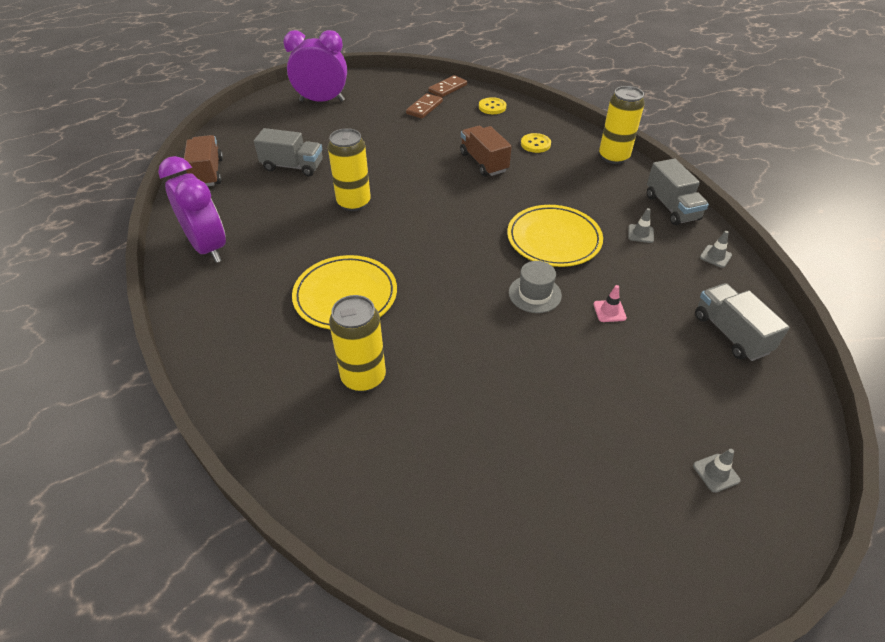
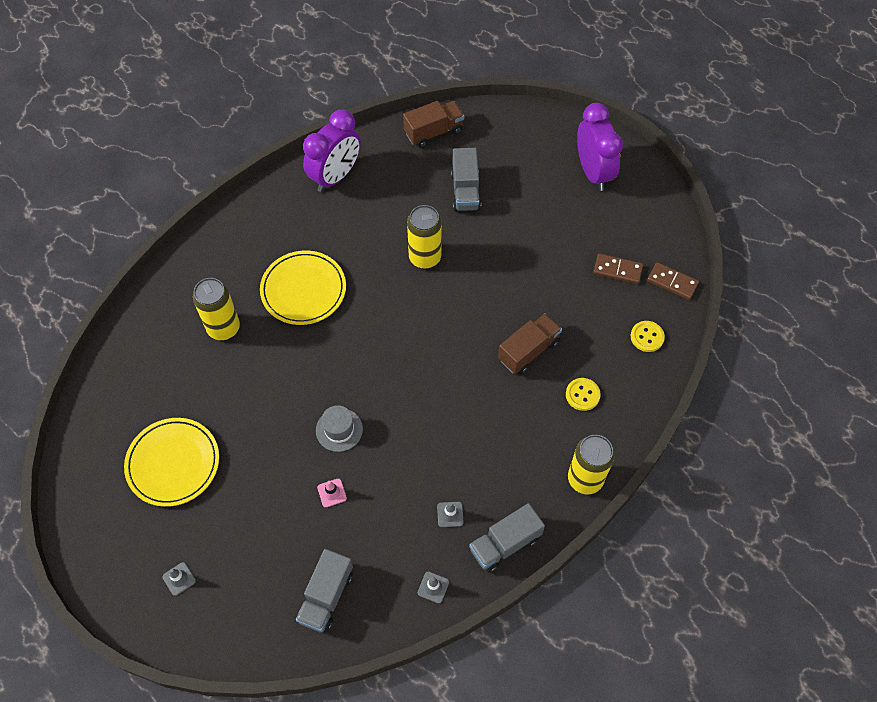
camera: 75 degrees right, 15 degrees up
yellow plate [507,205,603,267] -> yellow plate moved to [124,418,219,507]
grey truck [695,283,790,361] -> grey truck turned 150 degrees clockwise [296,549,353,633]

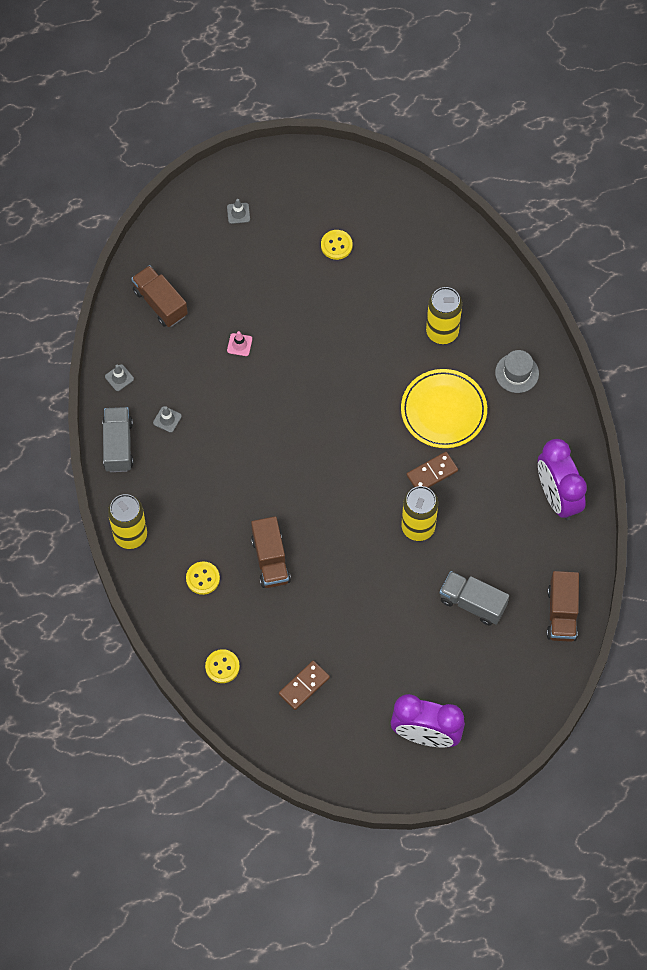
camera: 120 degrees right, 5 degrees up
yellow plate [124,418,219,507] -> yellow button [321,230,353,260]
grey truck [296,549,353,633] -> brown truck [131,265,188,327]
grey hat [316,405,363,452] -> grey hat moved to [495,350,539,393]
brown domino [647,262,699,300] -> brown domino moved to [407,452,458,488]

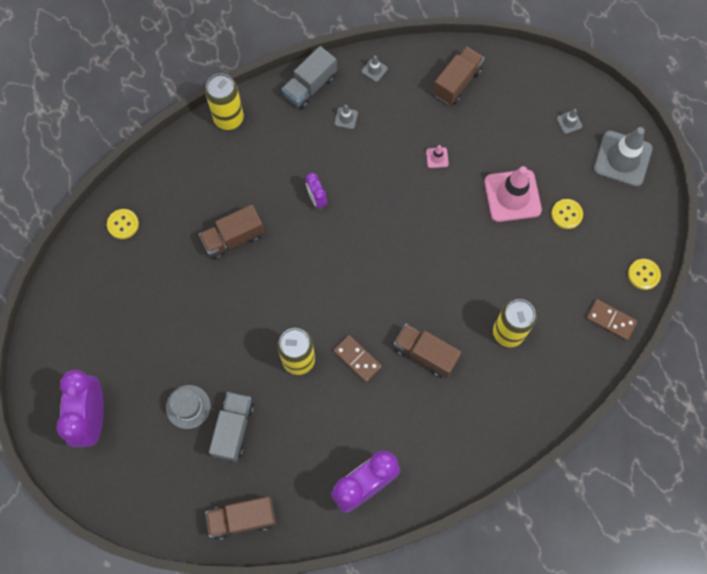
camera: 75 degrees right, 5 degrees up
grey truck [103,407,134,472] -> grey truck turned 150 degrees clockwise [282,46,337,109]
yellow button [186,561,220,595] -> yellow button moved to [628,259,661,290]
brown domino [279,661,330,710] -> brown domino moved to [586,299,637,341]
yellow plate [401,369,487,448] -> brown truck [394,324,461,378]
grey hat [495,350,539,393] -> grey hat moved to [166,385,211,429]
none -> purple clock [306,173,327,210]
none -> pink traffic cone [484,166,542,222]
none -> grey traffic cone [593,127,653,187]

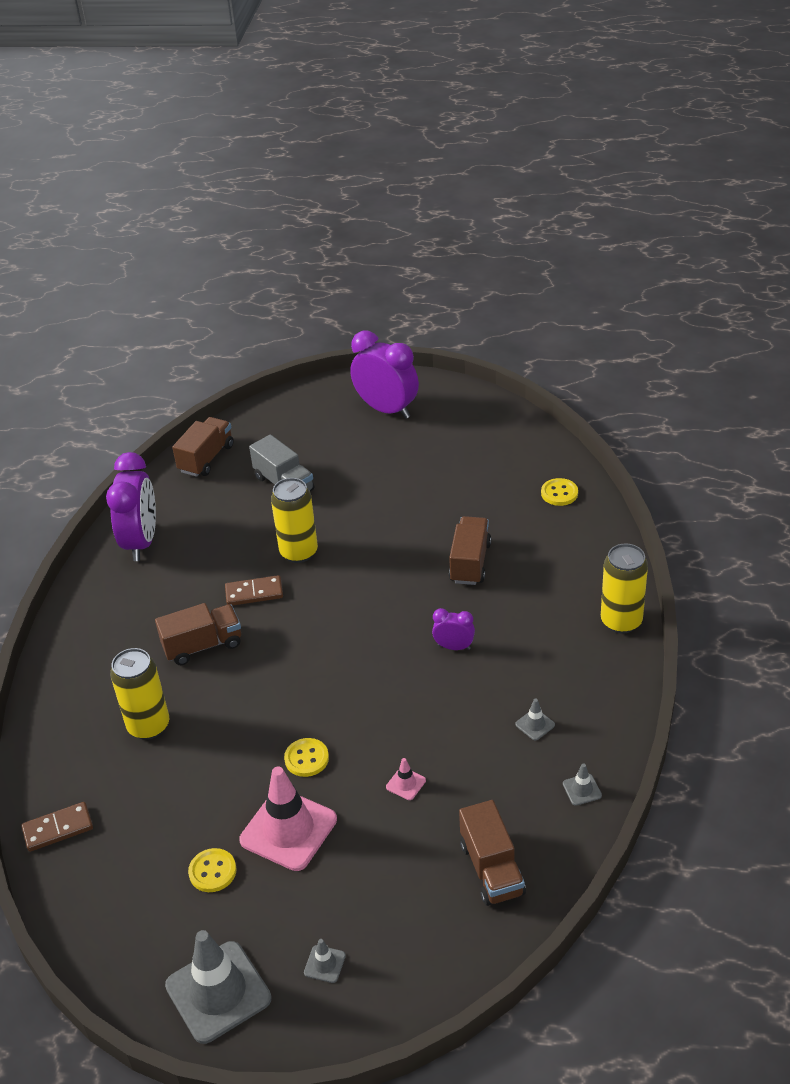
camera: 130 degrees right, 30 degrees down
grey hat [166,385,211,429] -> none
grey truck [282,46,337,109] -> none
yellow button [628,259,661,290] -> yellow button moved to [284,738,329,777]

